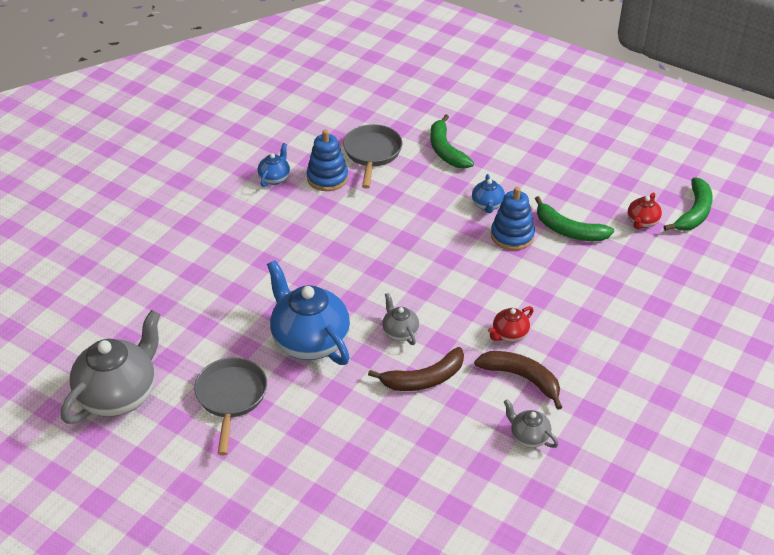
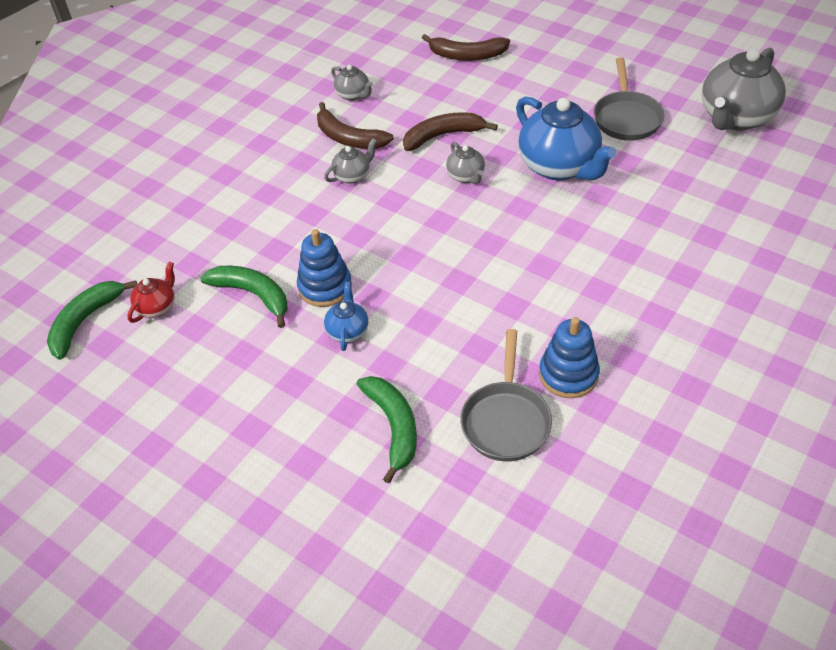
camera: 175 degrees left, 5 degrees up
blue teapot [258,143,290,187] -> none
red teapot [488,306,534,342] -> grey teapot [324,138,377,184]
none -> brown banana [422,34,510,61]

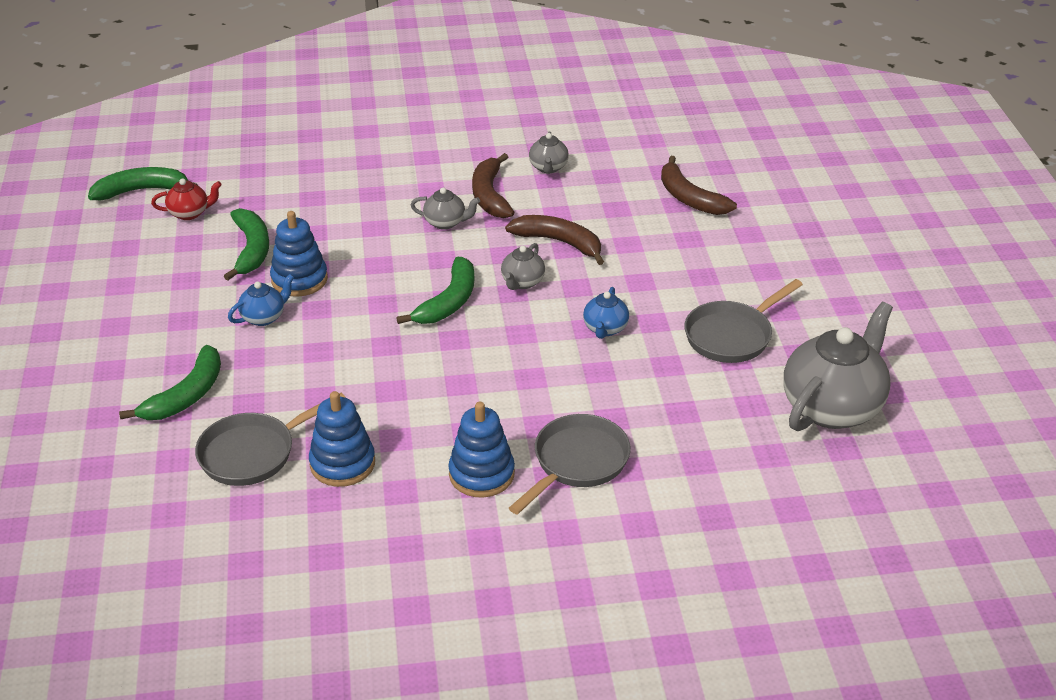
camera: 45 degrees right, 10 degrees down
blue teapot [516,96,616,181] -> blue teapot [583,287,629,339], size x0.47
grey teapot [702,48,786,130] -> grey teapot turned 135 degrees clockwise [783,302,893,431]
none -> green banana [397,257,474,324]
none -> blue stacking toy [448,402,515,498]
none -> grey pan [509,414,631,515]

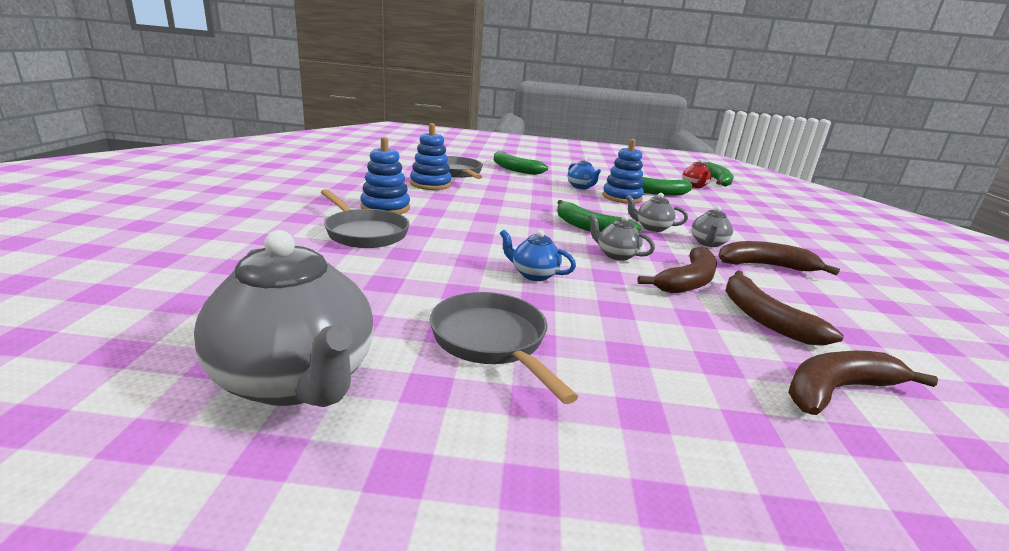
camera: 100 degrees right, 15 degrees down
grey teapot [529,132,569,174] -> grey teapot moved to [626,193,688,232]
none -> brown banana [725,271,844,346]

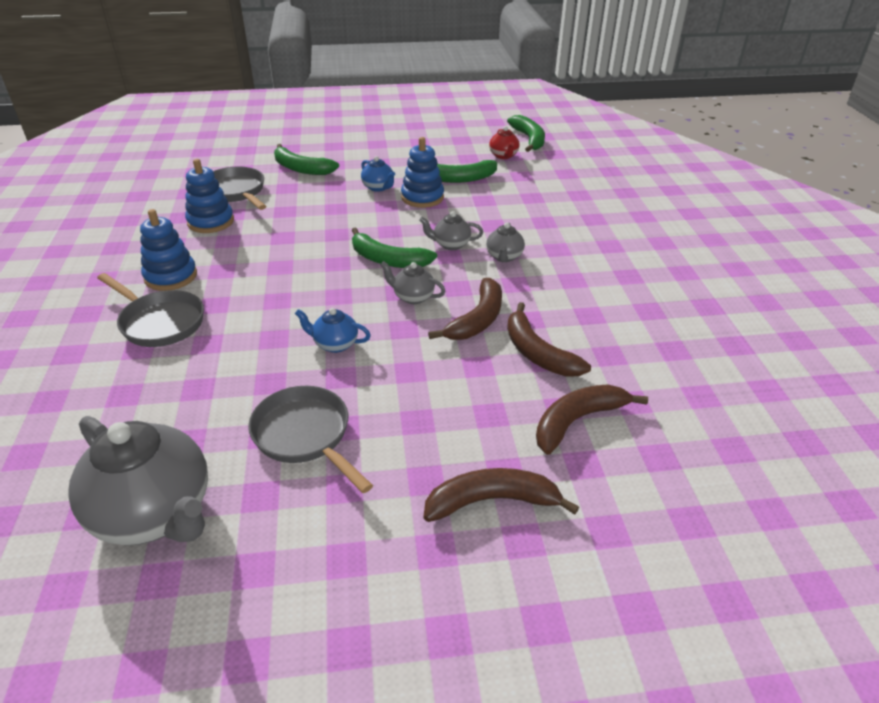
camera: 10 degrees left, 15 degrees up
brown banana [718,241,840,275] -> brown banana moved to [424,468,579,522]

